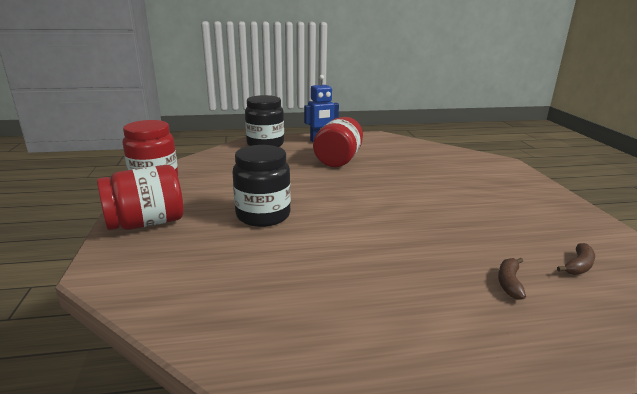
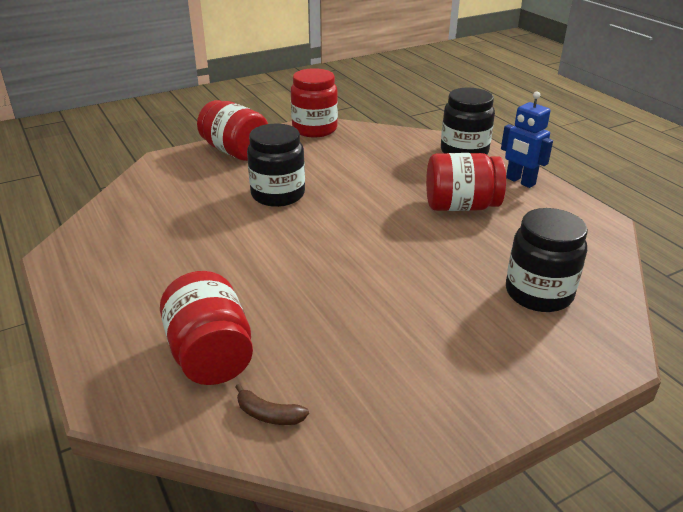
camera: 70 degrees right, 10 degrees up
brown banana [498,258,526,300] -> red jar [160,271,253,385]
none -> black jar [506,208,588,312]

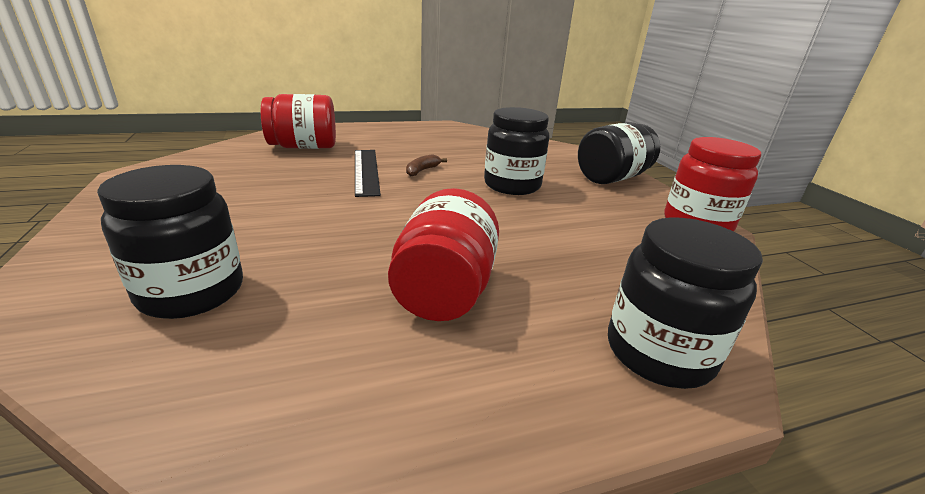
camera: 100 degrees right, 5 degrees down
red jar [197,100,268,161] -> black jar [578,122,660,184]
brown banana [235,384,309,425] -> brown banana moved to [406,154,447,176]
blue robot [501,91,553,188] -> none
none -> black ruler [355,150,381,197]

